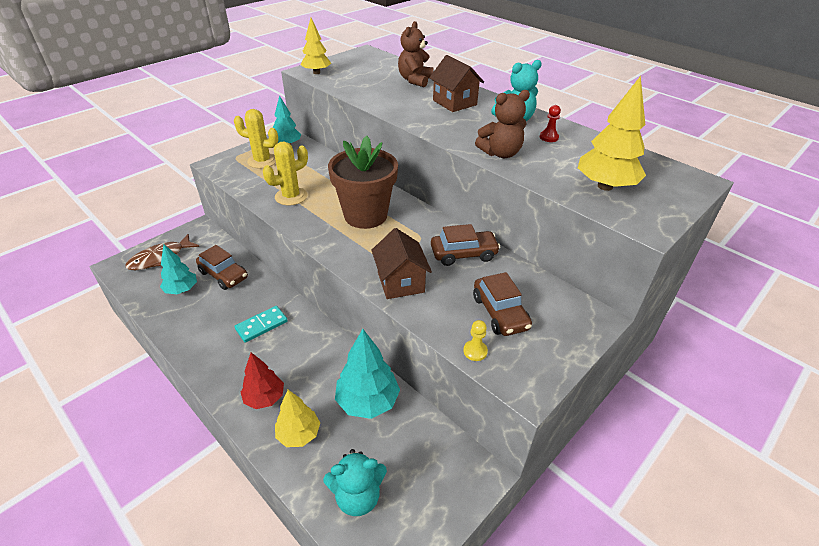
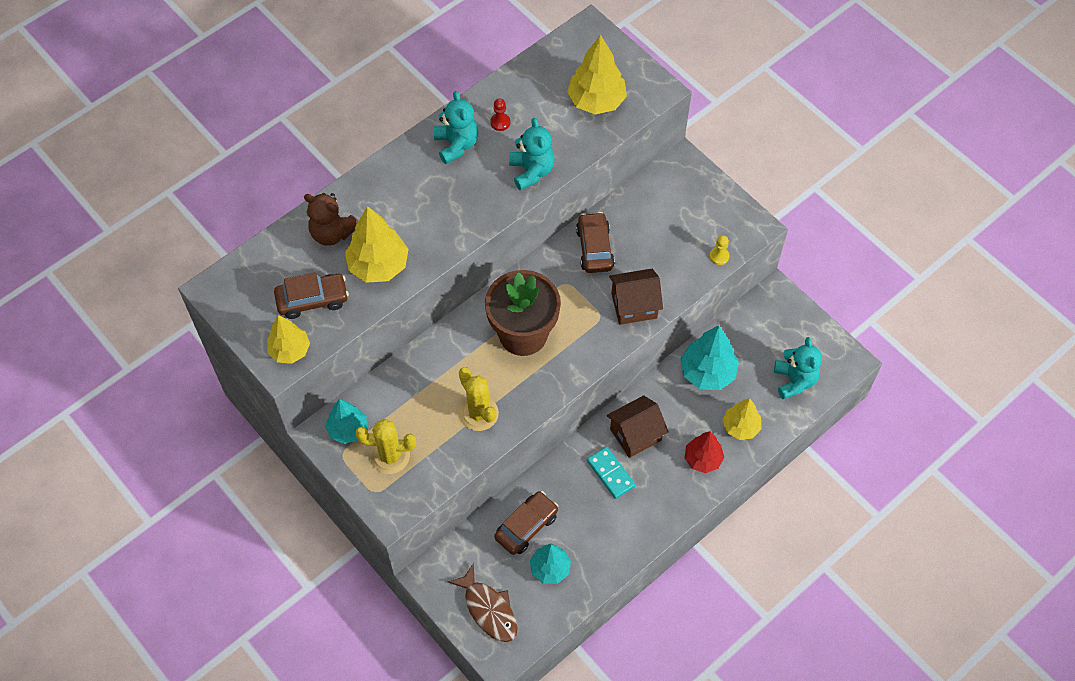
camera: 85 degrees left, 20 degrees up
yellow cactus [234,109,278,169] -> yellow cactus turned 75 degrees clockwise [355,419,416,474]
brown house [429,55,484,112] -> brown house moved to [607,395,669,458]
brown car [473,272,532,336] -> brown car moved to [274,272,349,319]
brown teddy bear [475,90,530,158] -> turquoise teddy bear [509,118,555,190]
none -> yellow tree [345,206,408,283]

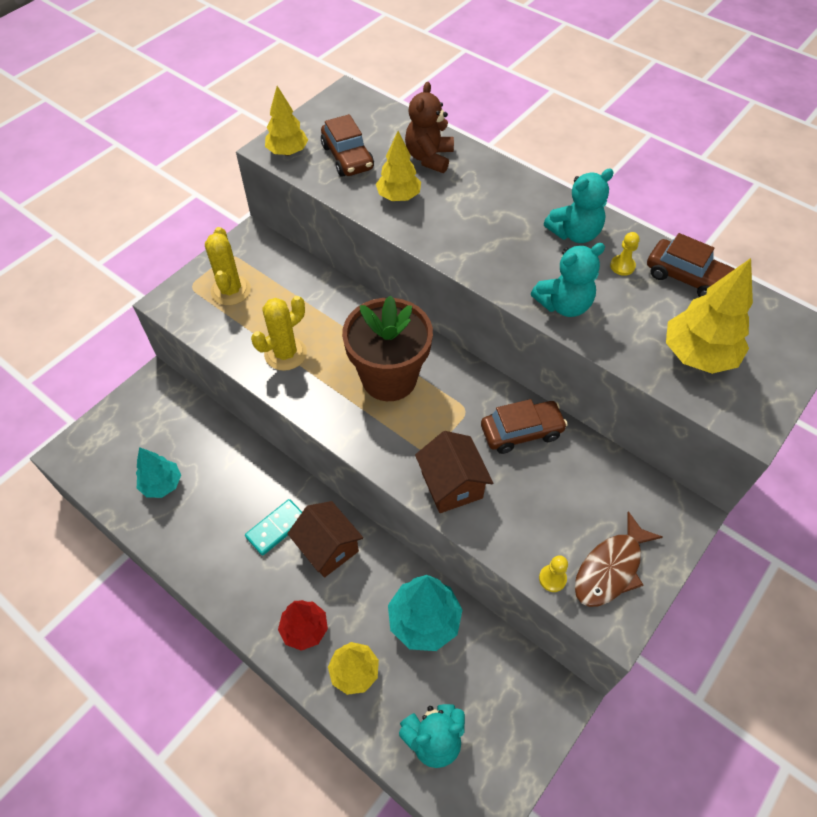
camera: 80 degrees right, 5 degrees down
turquoise tree [325,399,367,444] -> none
yellow tree [345,206,408,283] -> yellow tree [376,131,421,201], size x0.66
brown fish [448,563,518,642] -> brown fish moved to [575,511,663,607]
red pawn [490,98,510,131] -> yellow pawn [610,232,640,276]
brown car [494,491,558,555] -> brown car moved to [647,233,734,297]

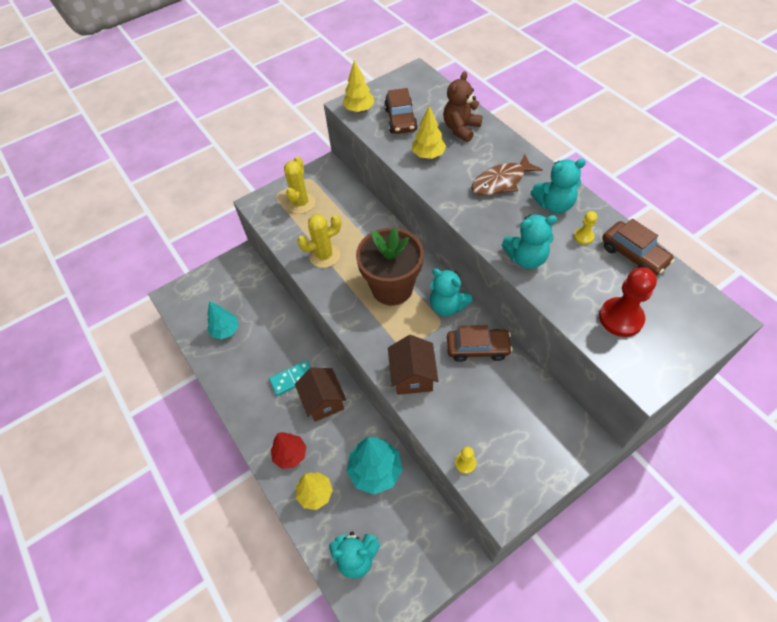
camera: 20 degrees right, 0 degrees up
brown fish [575,511,663,607] -> brown fish moved to [471,154,543,196]
yellow tree [666,258,753,374] -> red pawn [599,267,657,337]
none -> turquoise teddy bear [430,268,473,316]

